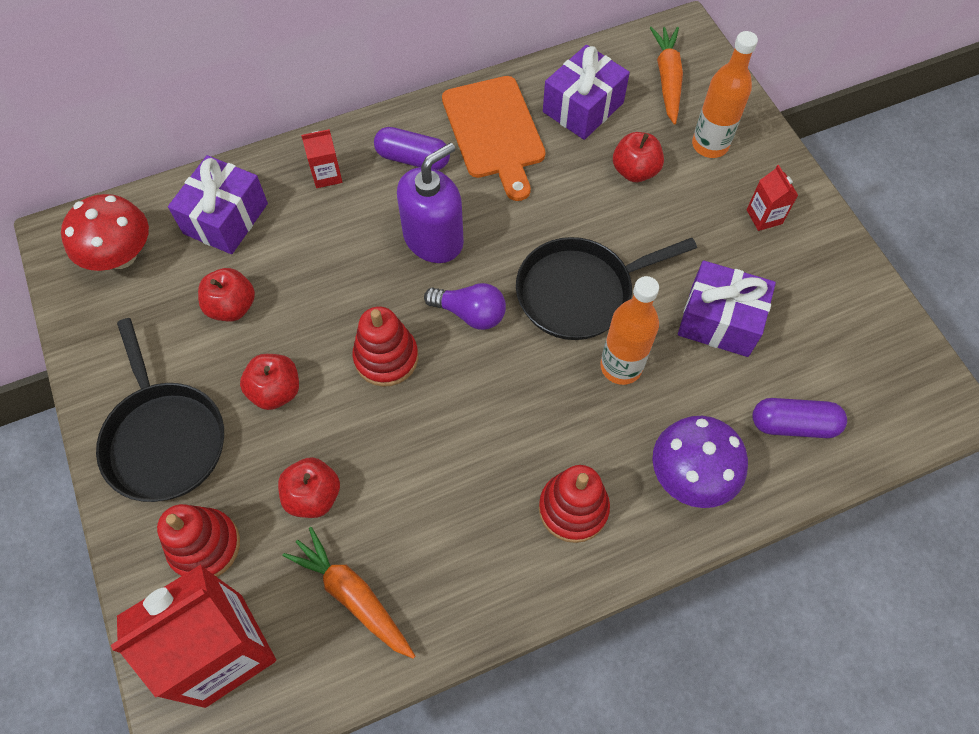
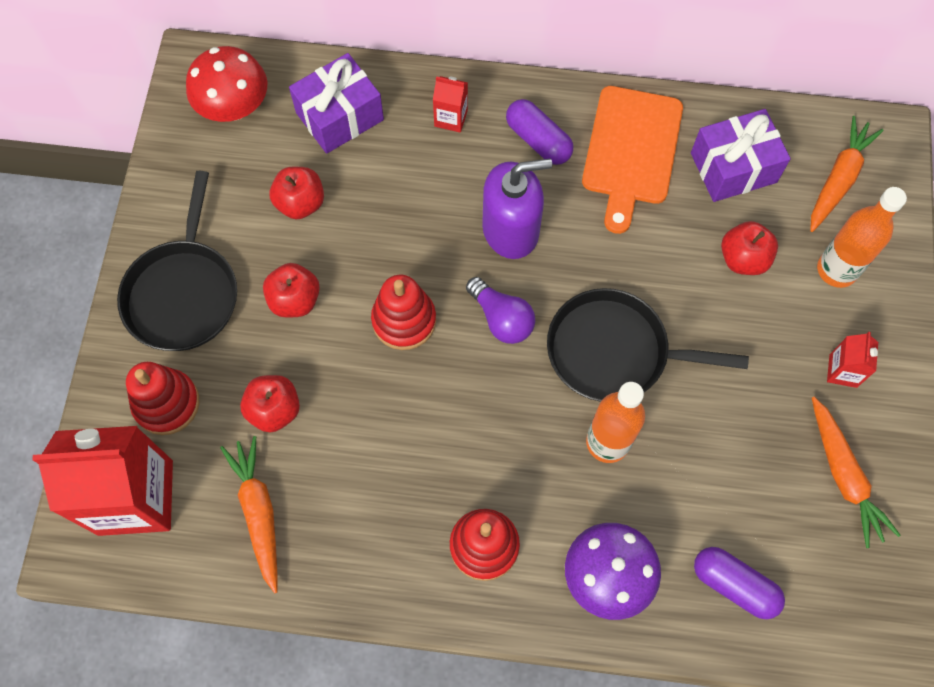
camera: 30 degrees right, 5 degrees up
purple gift [678,260,776,357] -> none
none -> orange carrot [812,397,901,548]

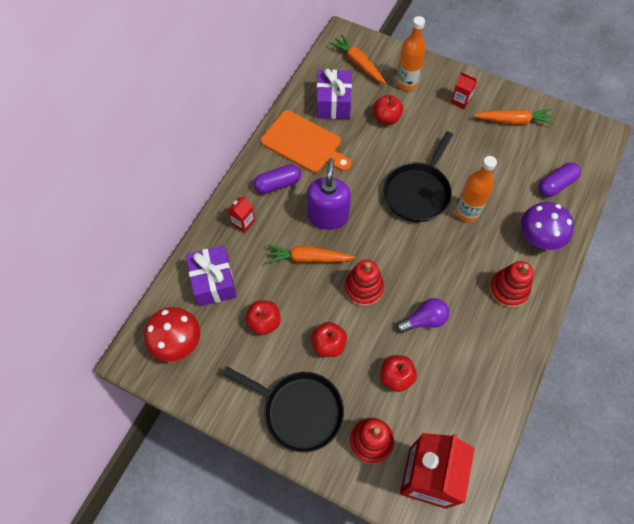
camera: 70 degrees left, 5 degrees down
orange carrot [220,436,278,593] -> orange carrot moved to [266,245,355,263]
purple light bulb [466,277,535,344] -> purple light bulb moved to [396,298,449,333]

